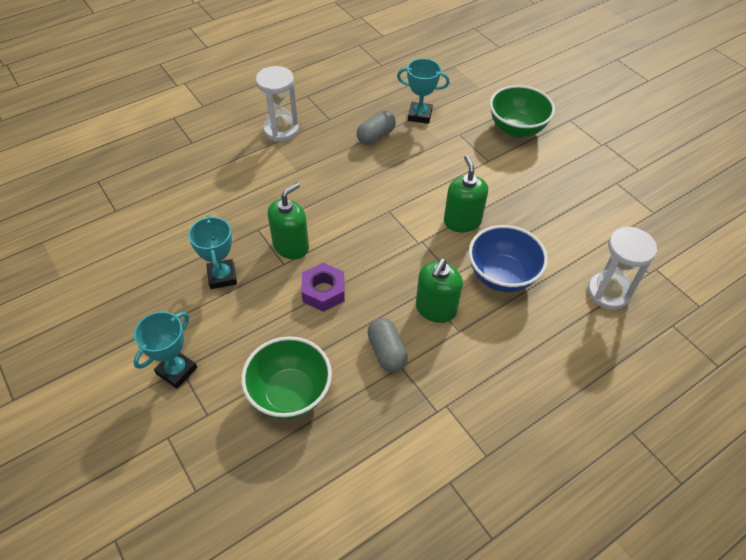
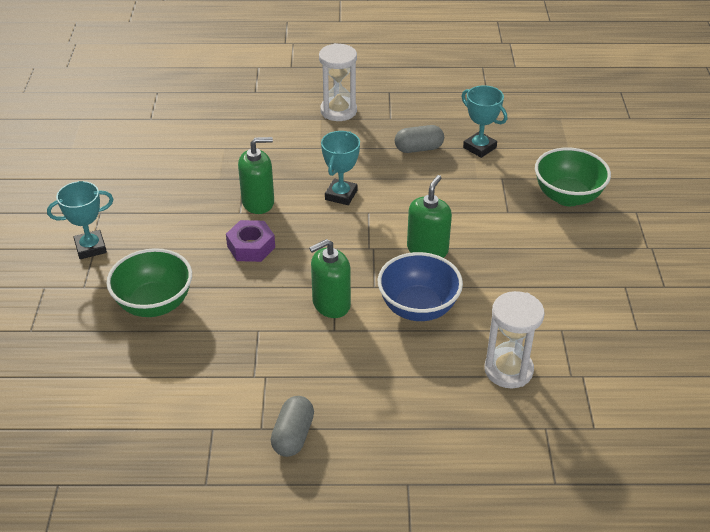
camera: 35 degrees right, 10 degrees down
turquoise trophy [188,215,237,289] -> turquoise trophy moved to [321,131,360,205]
grey capsule [367,318,408,373] -> grey capsule moved to [271,396,314,457]

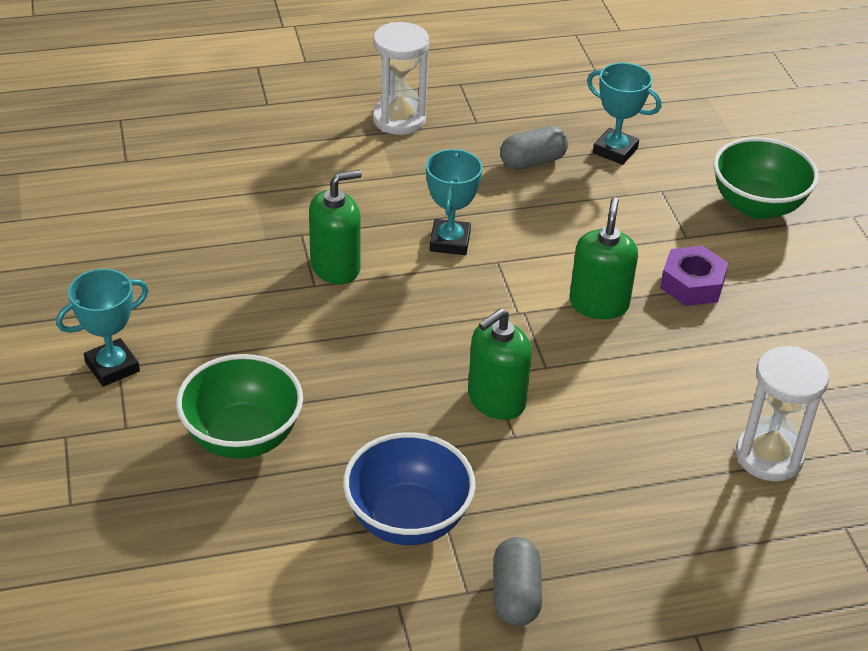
camera: 15 degrees left, 0 degrees up
purple nut [226,220,275,262] -> purple nut moved to [660,246,728,306]
blue bowl [378,252,463,321] -> blue bowl moved to [343,432,476,545]

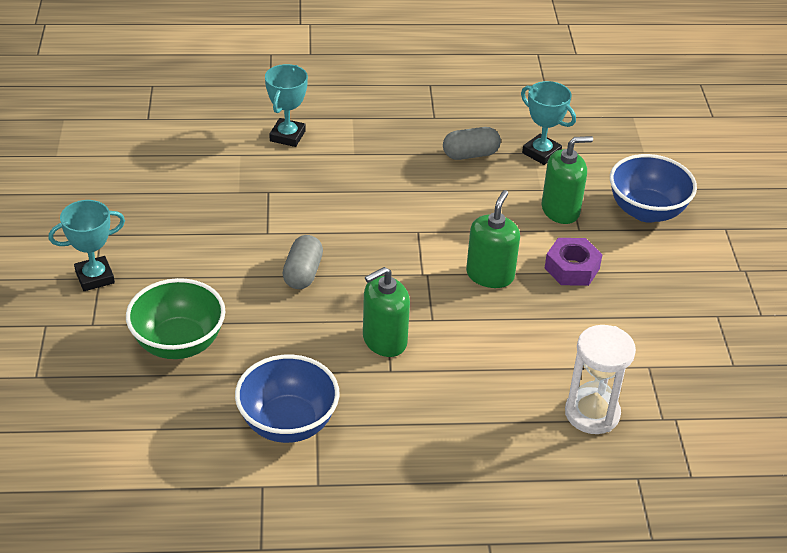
camera: 10 degrees right, 0 degrees up
green soap dispenser [309,170,362,284] -> green soap dispenser moved to [542,136,593,224]
white hourglass [373,22,429,135] -> none
turquoise trophy [426,149,483,255] -> turquoise trophy moved to [265,64,308,147]
grey capsule [493,537,542,626] -> grey capsule moved to [283,235,323,289]
green bowl [713,137,819,219] -> blue bowl [610,154,697,223]

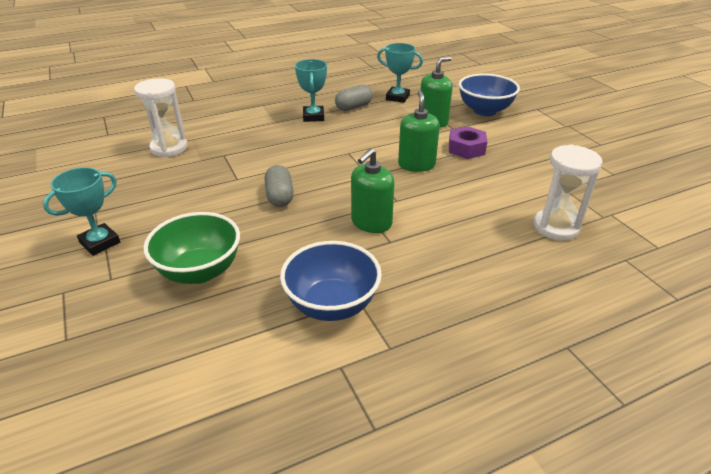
camera: 20 degrees left, 5 degrees down
turquoise trophy [265,64,308,147] -> turquoise trophy moved to [295,59,327,122]
none -> white hourglass [134,78,188,158]

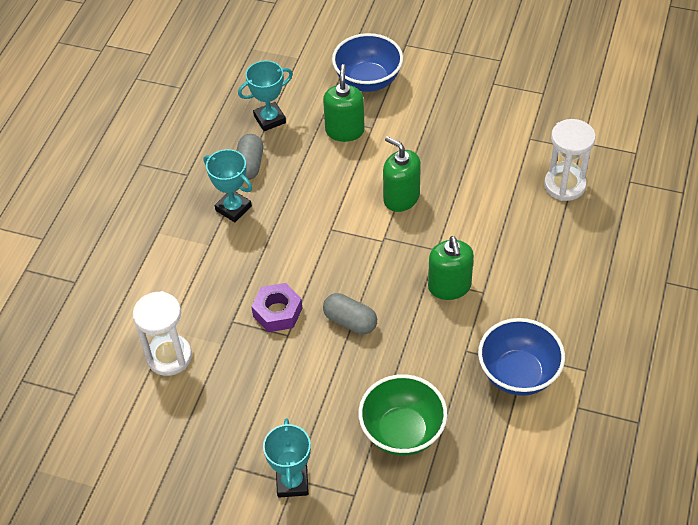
camera: 45 degrees left, 15 degrees up
purple nut [449,126,487,159] -> purple nut moved to [251,283,302,332]

